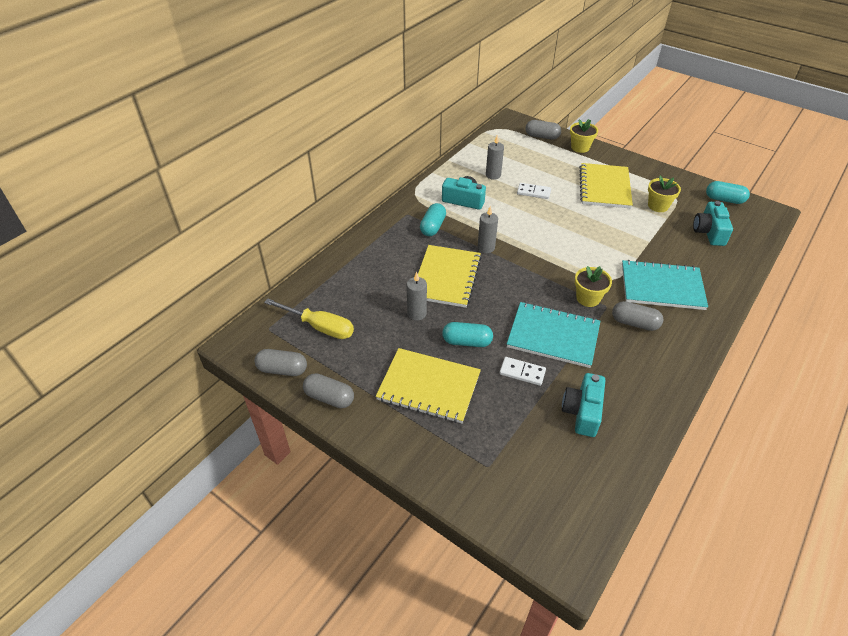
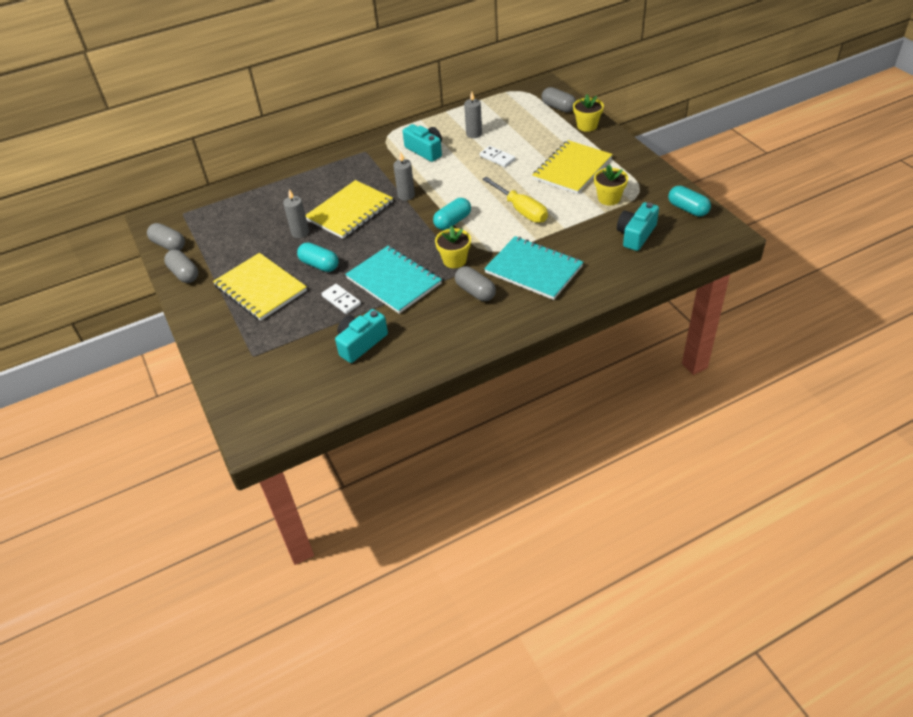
camera: 30 degrees right, 0 degrees up
yellow screwdriver [264,299,354,339] -> yellow screwdriver moved to [482,177,548,223]
turquoise capsule [420,203,446,236] -> turquoise capsule moved to [433,198,471,230]

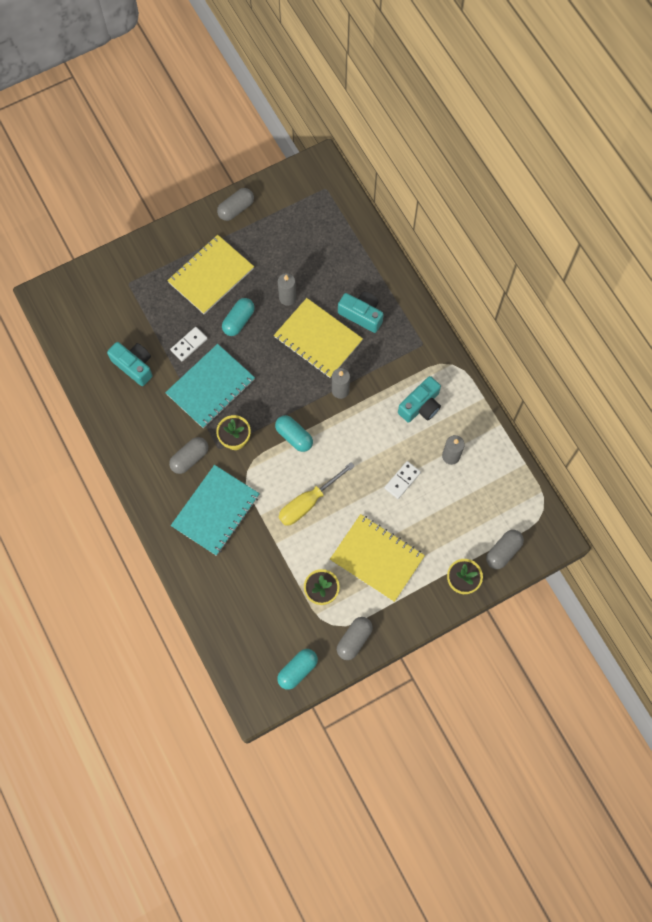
camera: 85 degrees right, 25 degrees up
grey capsule [147,223,185,251] -> grey capsule moved to [337,617,373,660]
turquoise camera [617,202,659,251] -> turquoise camera moved to [338,292,384,333]

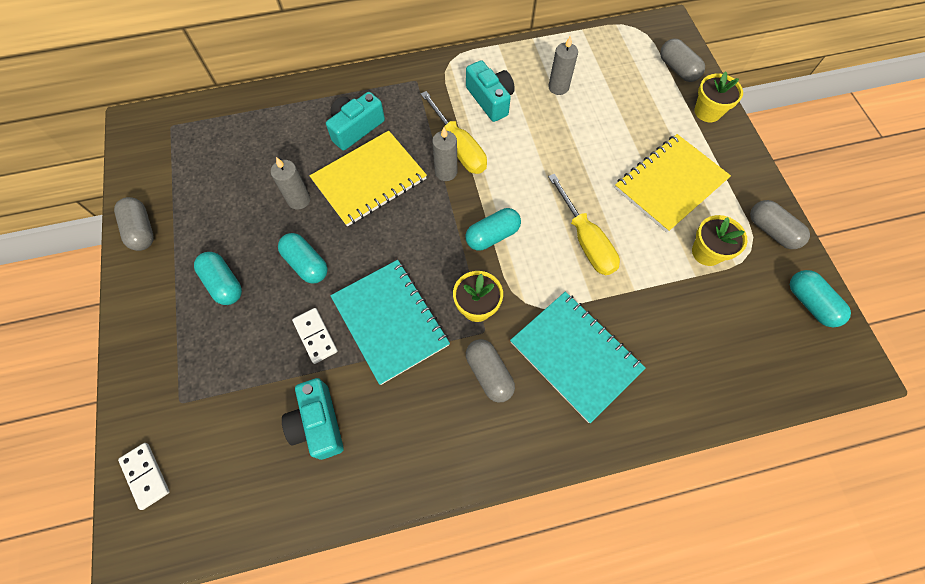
camera: 75 degrees left, 5 degrees down
turquoise camera [107,342,153,386] -> turquoise camera turned 75 degrees counterclockwise [282,378,344,460]
yellow notebook [167,235,254,314] -> turquoise capsule [194,252,242,305]
white domino [384,461,421,499] -> white domino moved to [118,443,170,510]
none -> yellow screwdriver [420,91,487,174]

